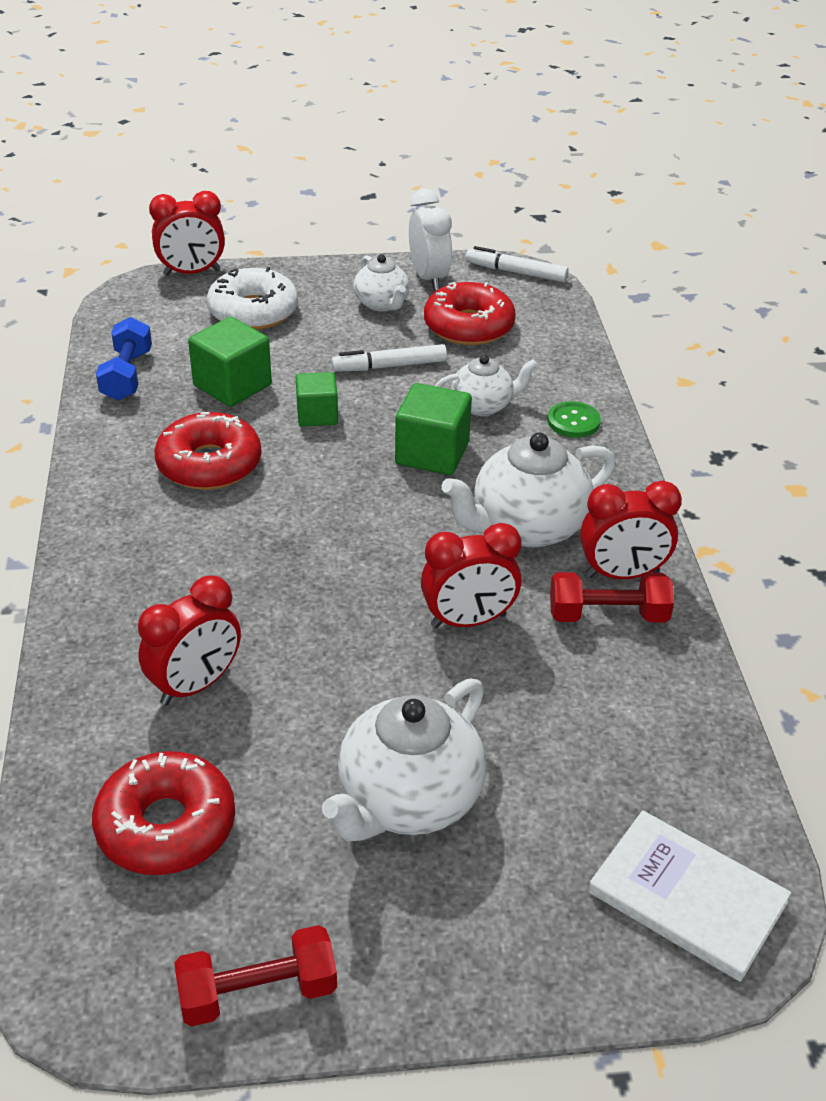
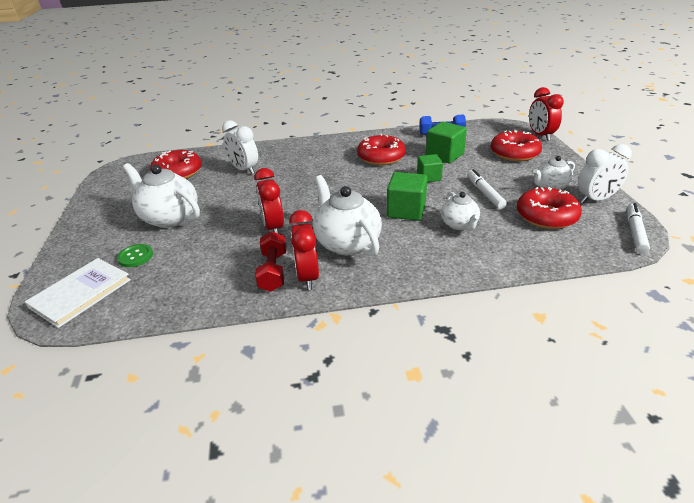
camera: 90 degrees right, 5 degrees down
red clock [138,575,241,705] -> white clock [222,120,258,174]
red dumbbell [174,925,337,1027] -> none
white donut [207,267,298,330] -> red donut [491,130,542,162]
green button [548,401,601,438] -> green button moved to [117,244,153,267]

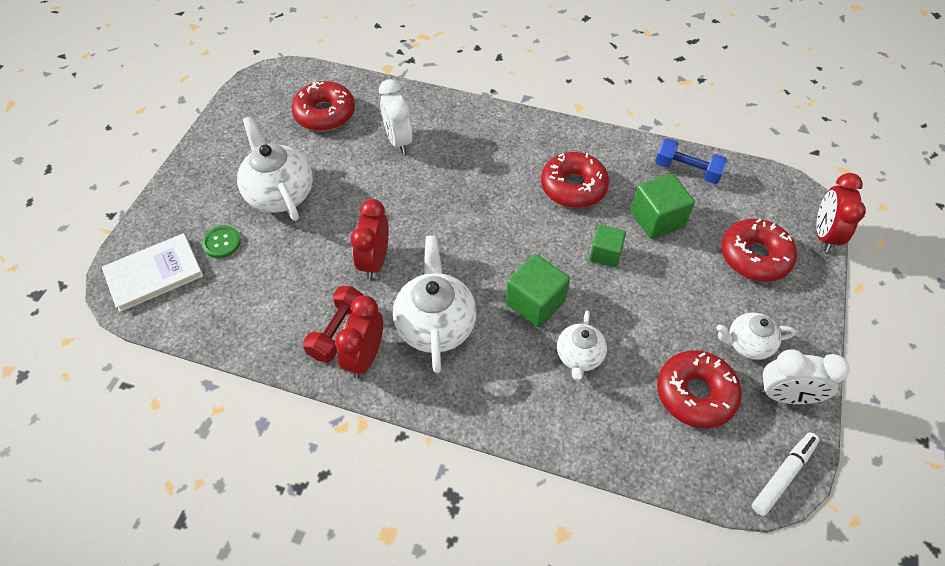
camera: 25 degrees right, 20 degrees up
white marker [467,169,507,209] -> none

